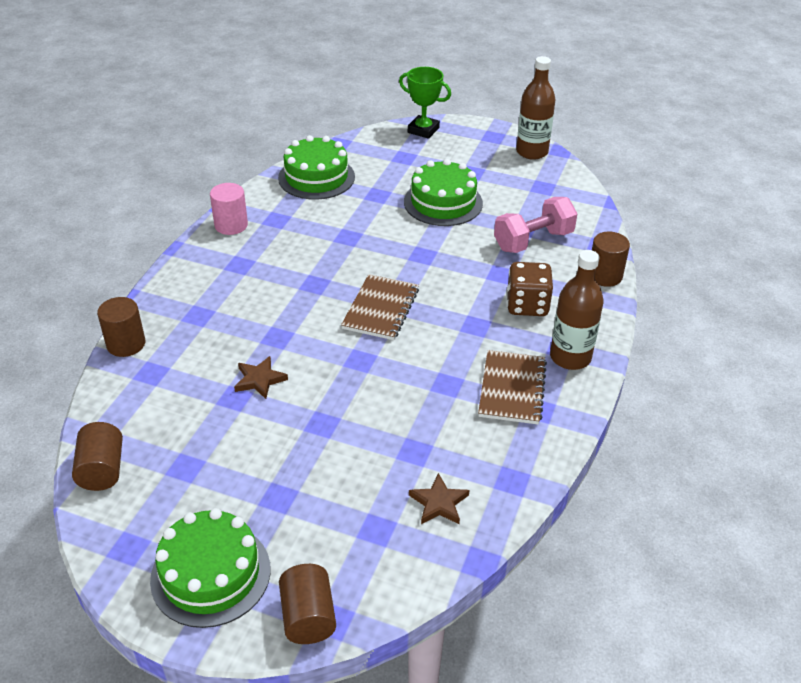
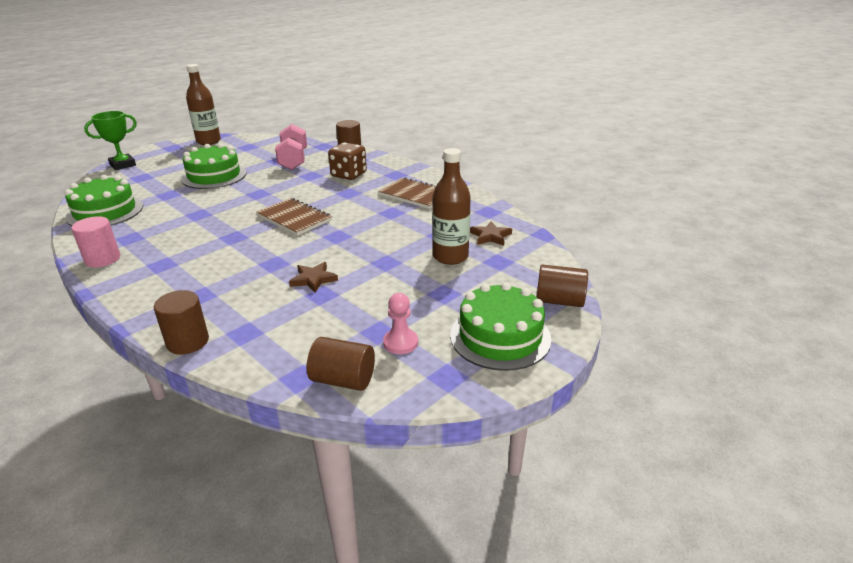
camera: 65 degrees left, 10 degrees down
brown bottle [550,250,604,370] -> brown bottle moved to [432,148,471,265]
none -> pink pawn [383,293,418,354]

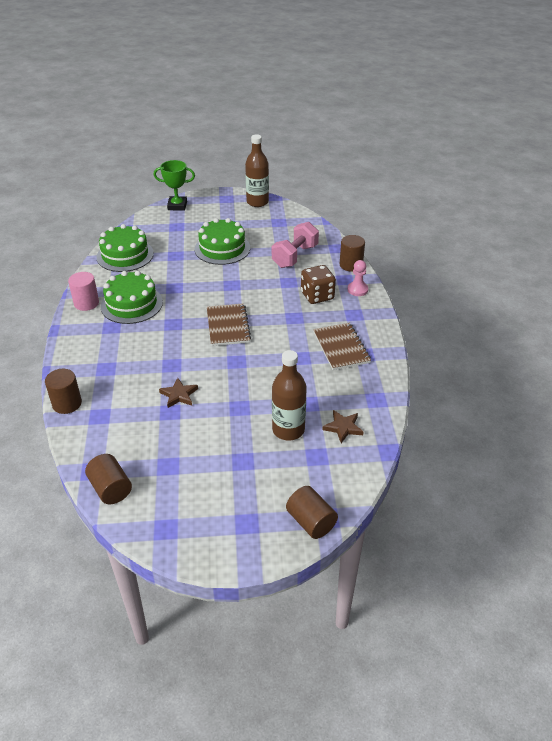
camera: 40 degrees right, 10 degrees up
pink pawn [383,293,418,354] -> pink pawn moved to [347,260,368,296]
green cake [450,282,551,371] -> green cake moved to [101,271,163,324]

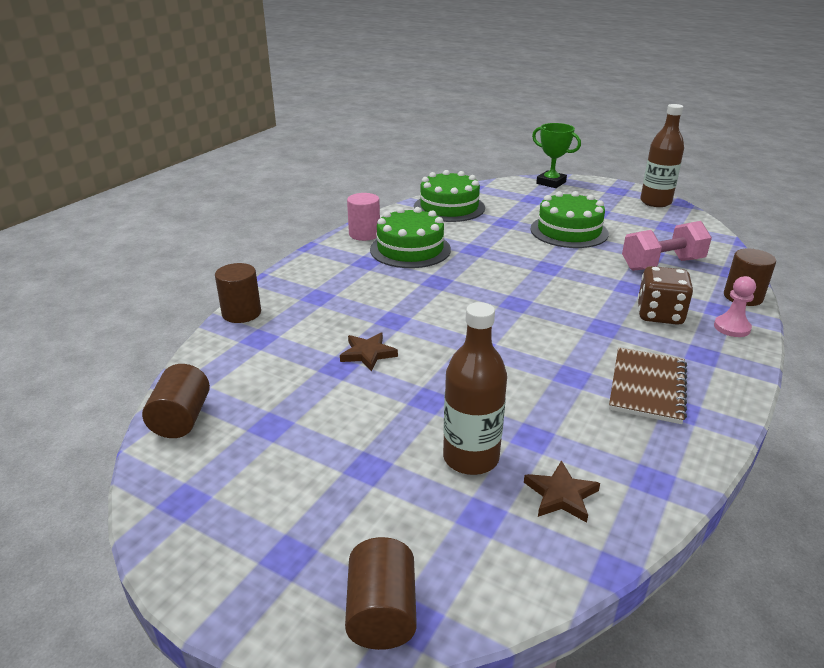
camera: 35 degrees right, 10 degrees down
brown notebook [207,303,251,346] -> none

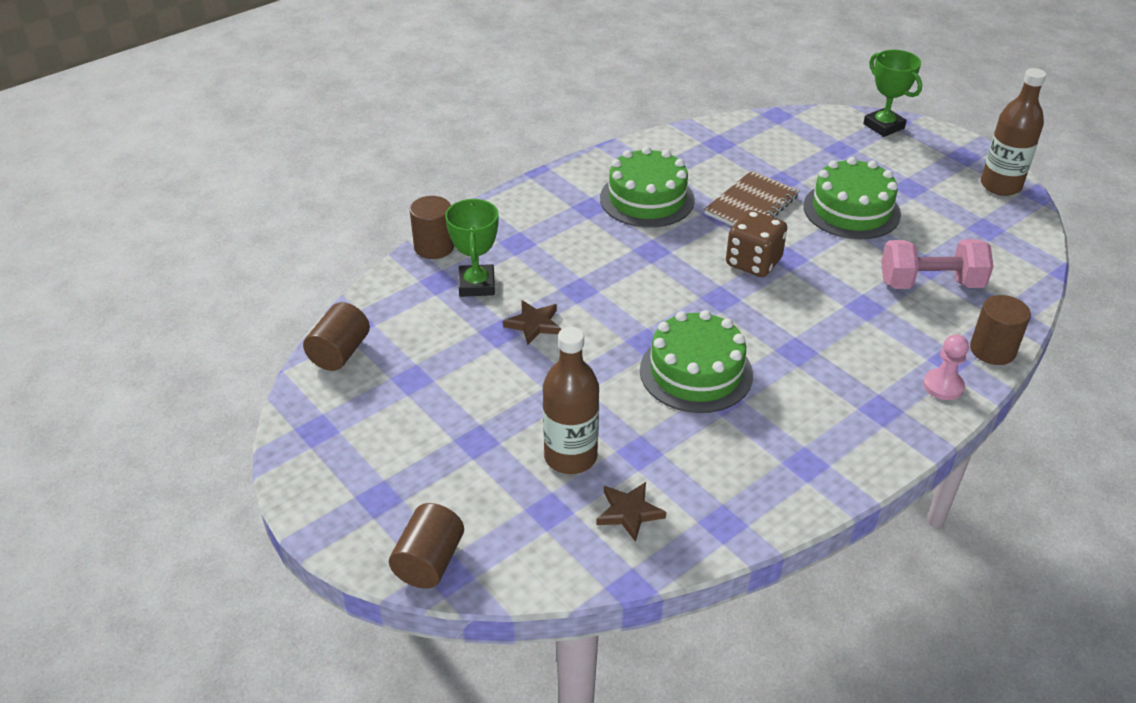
camera: 20 degrees right, 10 degrees up
pink cylinder [347,193,380,241] -> none
green cake [414,170,485,222] -> green cake moved to [640,310,753,413]
brown notebook [609,347,687,424] -> brown notebook moved to [704,170,799,226]
brown dice [638,266,693,325] -> brown dice moved to [726,210,787,277]
none -> green trophy [445,199,499,297]

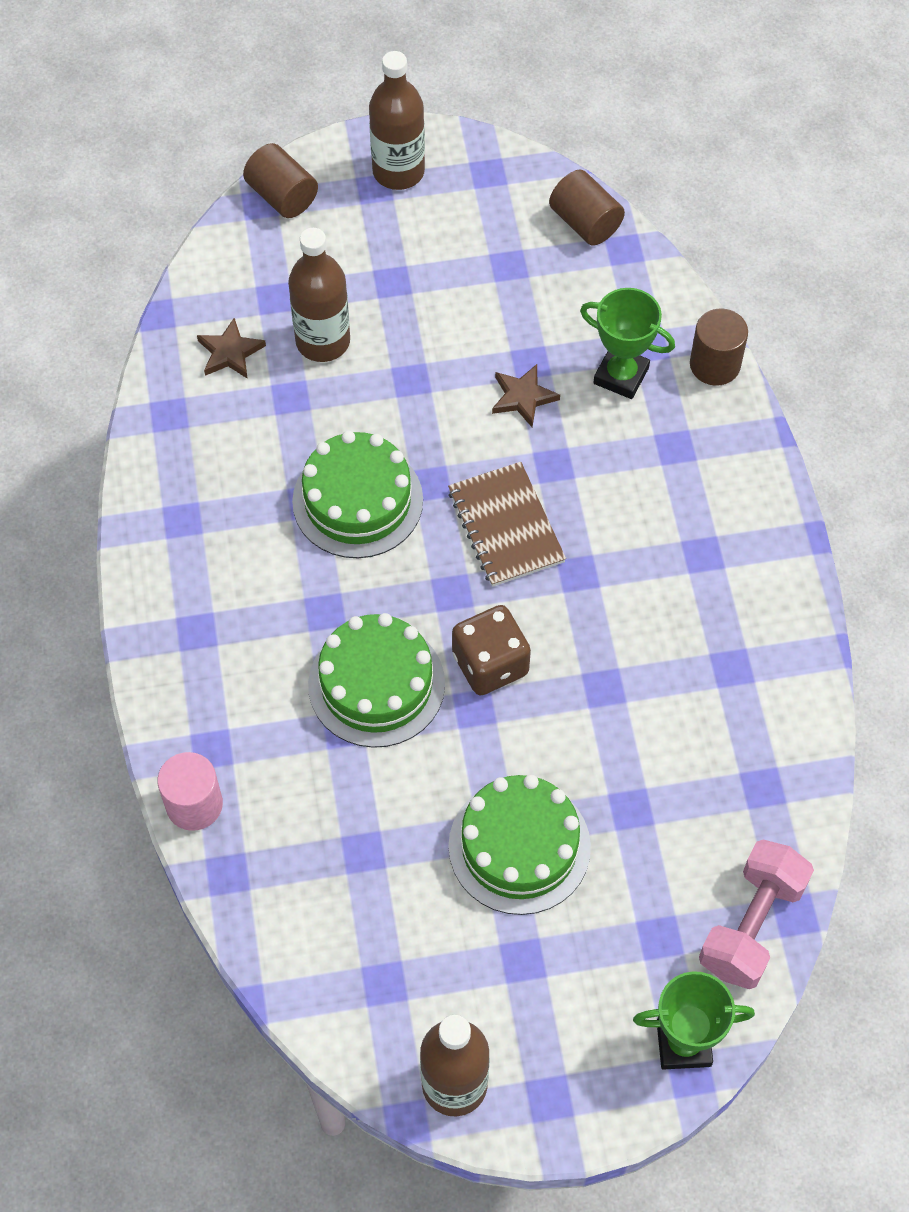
camera: 120 degrees right, 20 degrees up
green cake [600,146,695,228] -> green cake moved to [308,613,445,748]
brown notebook [704,170,799,226] -> brown notebook moved to [448,462,566,587]
pink dumbbell [881,239,994,289] -> pink dumbbell moved to [699,840,814,989]
pink pawn [923,334,969,400] -> none
brown cylinder [970,295,1031,365] -> pink cylinder [157,752,223,831]
none -> brown bottle [369,51,425,190]

